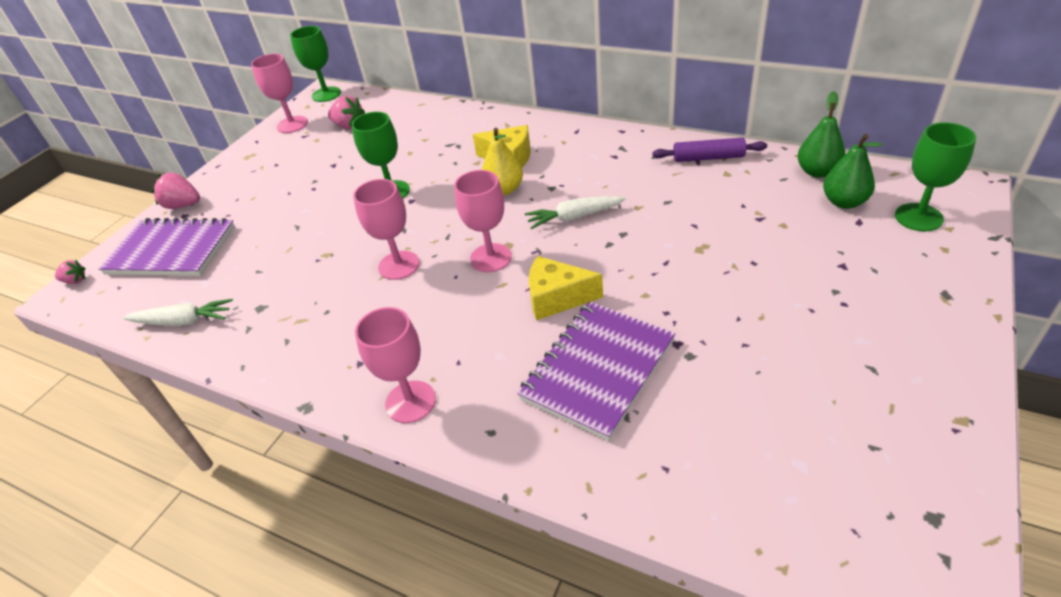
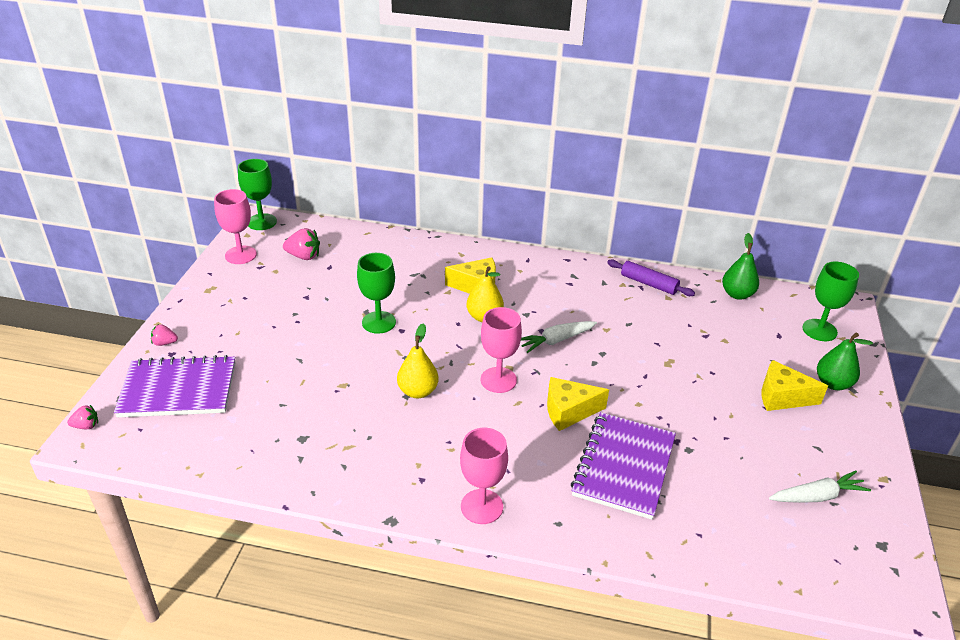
camera: 20 degrees left, 5 degrees down
white carrot [123,299,233,326] -> white carrot moved to [769,471,871,503]
pink strawberry [152,172,200,209] -> pink strawberry [151,324,178,346], size x0.60
pink goblet [353,179,420,280] -> yellow pear [397,323,439,398]
purple rolling pin [652,138,767,162] -> purple rolling pin turned 45 degrees clockwise [607,259,695,296]
green pear [823,134,883,209] -> green pear moved to [817,332,873,390]
none -> yellow cheese [762,360,828,411]

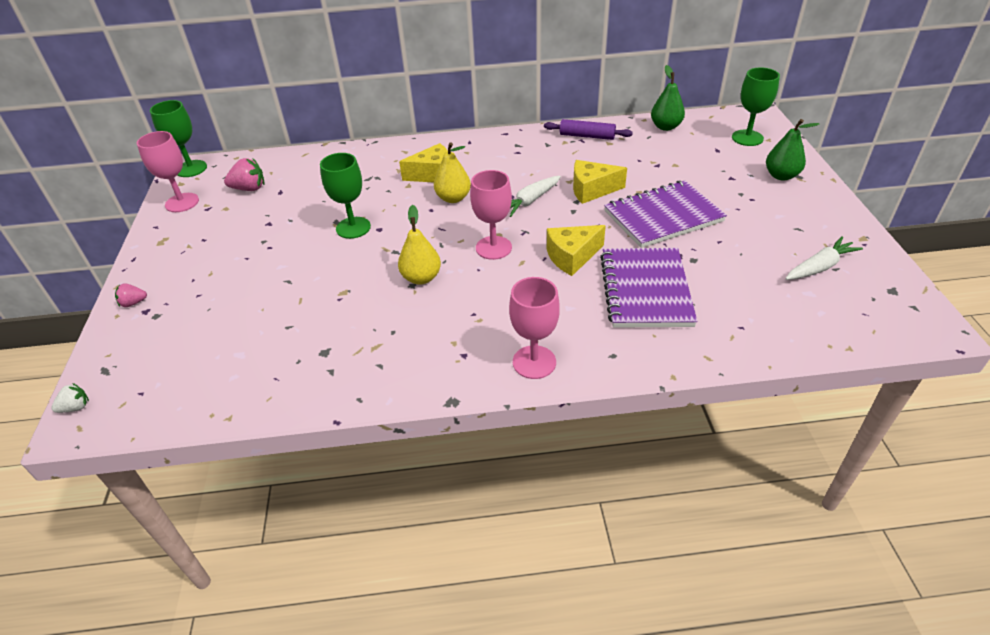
camera: 15 degrees left, 5 degrees up
pink strawberry [67,405,98,429] -> white strawberry [51,383,89,413]
purple notebook [114,355,236,417] -> purple notebook moved to [604,180,727,248]
yellow cheese [762,360,828,411] -> yellow cheese moved to [573,160,627,204]

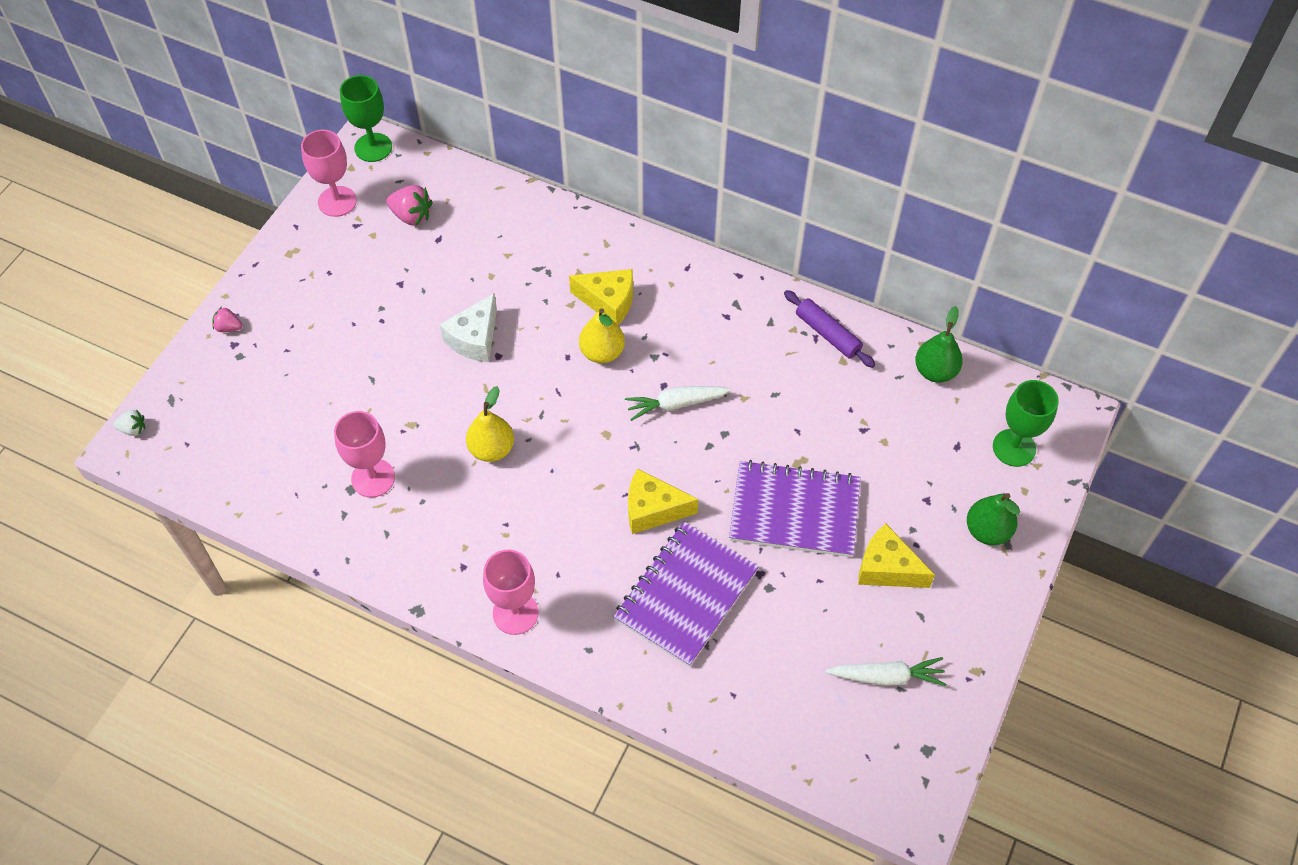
camera: 30 degrees right, 15 degrees up
green goblet [320,153,371,239] -> white cheese [440,294,497,362]
pink goblet [470,170,512,260] -> pink goblet moved to [334,411,395,498]
yellow cheese [573,160,627,204] -> yellow cheese moved to [858,524,935,588]

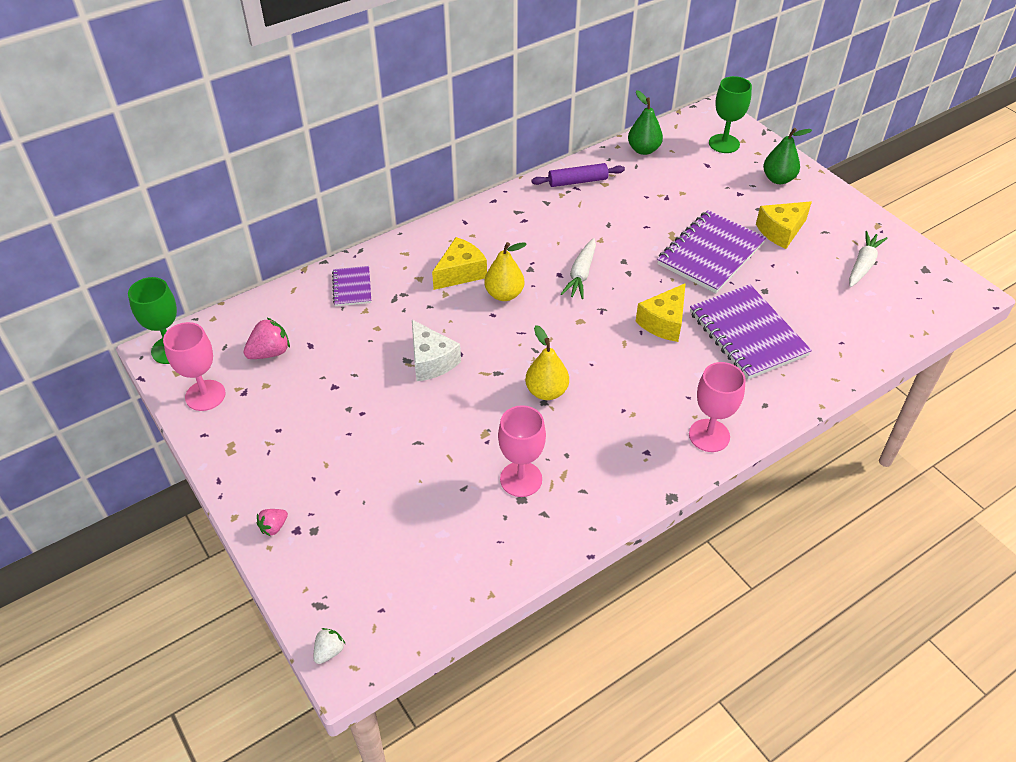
camera: 60 degrees left, 10 degrees down
none -> purple notebook [332,266,371,306]

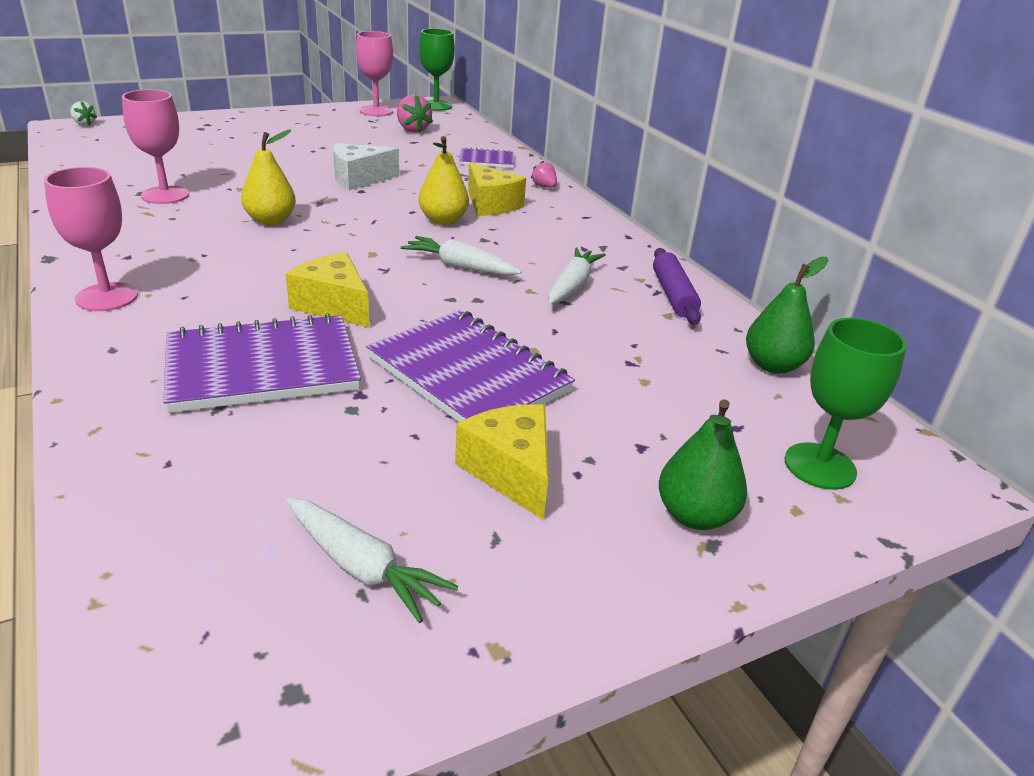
camera: 95 degrees right, 15 degrees down
pink strawberry [257,509,288,536] -> pink strawberry moved to [531,161,557,188]
none -> white carrot [548,248,606,305]

